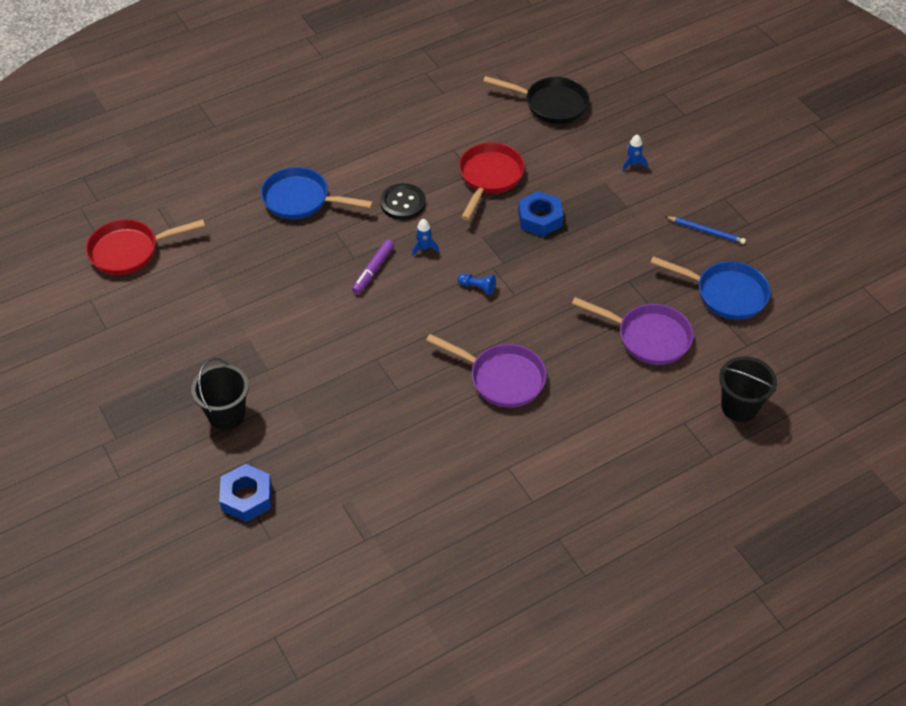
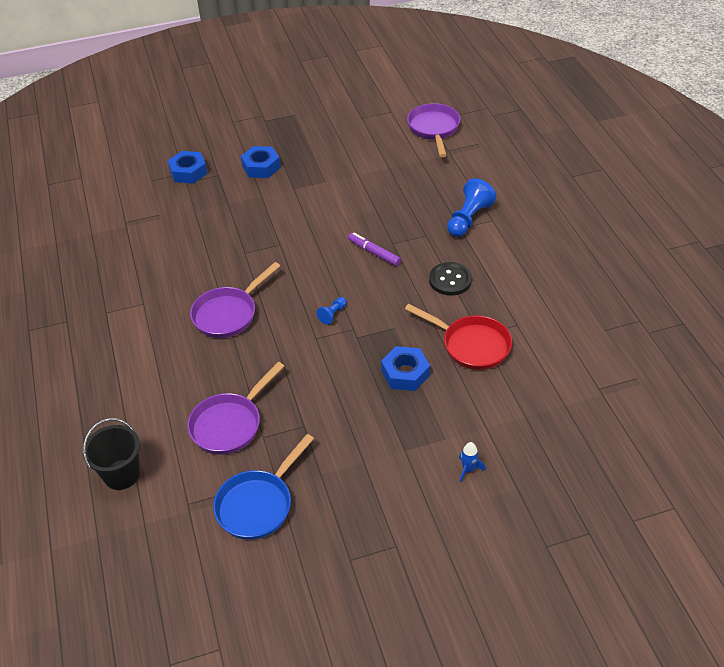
camera: 105 degrees right, 5 degrees down
red pan [86,219,205,275] -> purple pan [407,103,460,157]
black bucket [191,358,249,430] -> blue nut [241,146,281,178]
blue pan [261,167,373,220] -> blue pawn [447,178,496,237]
blue rocket [412,219,439,256] -> none
black pan [483,76,590,124] -> none
blue pencil [665,216,746,244] -> none

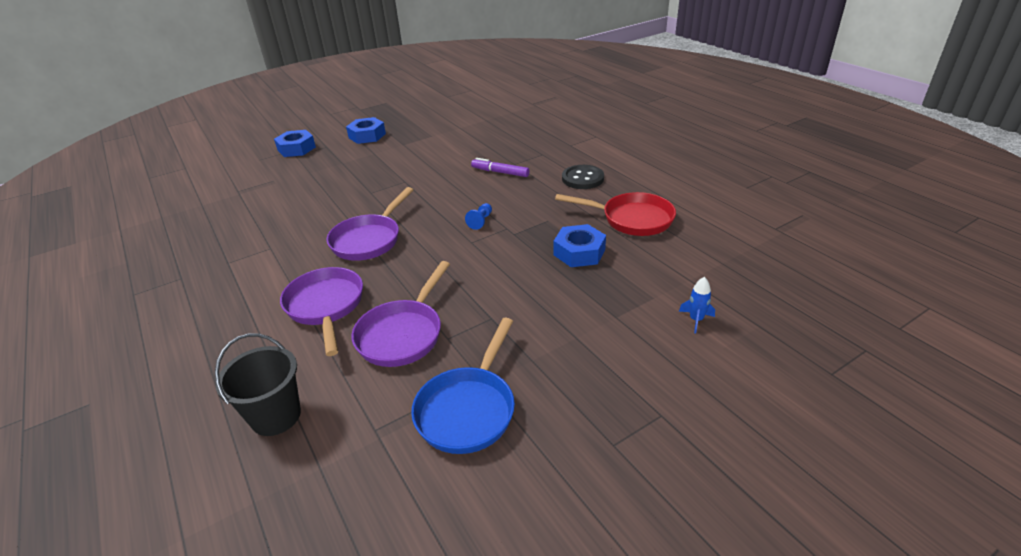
camera: 15 degrees left, 10 degrees down
purple pan [407,103,460,157] -> purple pan moved to [280,267,363,356]
blue pawn [447,178,496,237] -> none

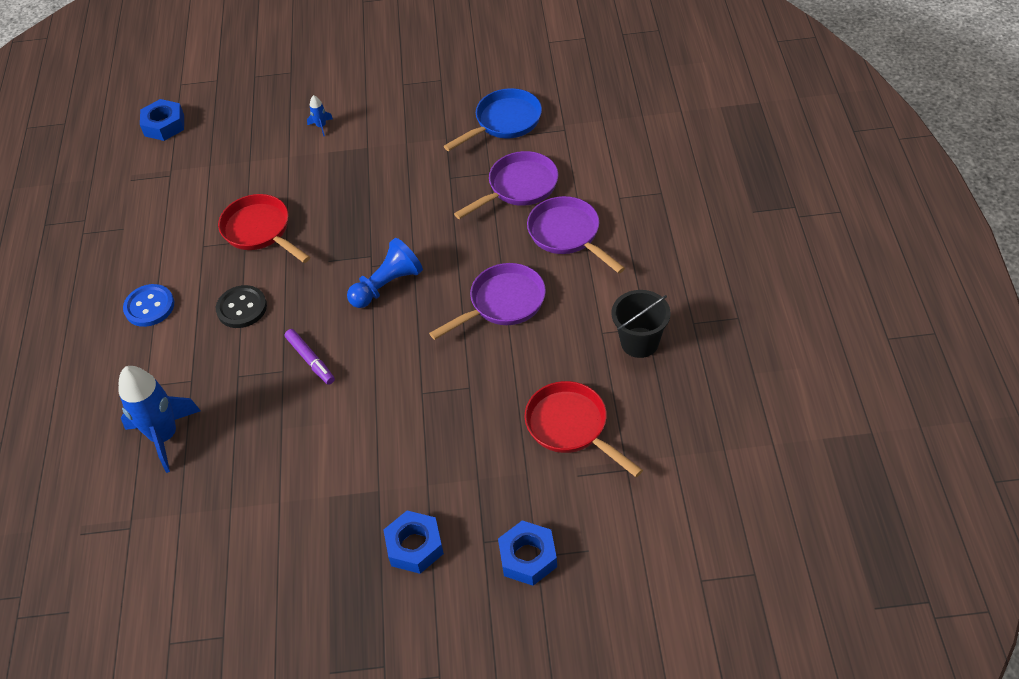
camera: 150 degrees left, 15 degrees up
black bucket [215,333,301,436] -> black bucket moved to [612,290,671,358]
purple pan [280,267,363,356] -> purple pan turned 135 degrees clockwise [527,196,625,274]
blue pawn [465,203,492,230] -> blue pawn [347,238,423,308], size x1.99
blue nut [554,224,606,267] -> blue nut moved to [140,99,184,141]
none -> blue rocket [119,366,201,473]
none -> blue button [123,284,174,327]
none -> red pan [525,381,643,477]

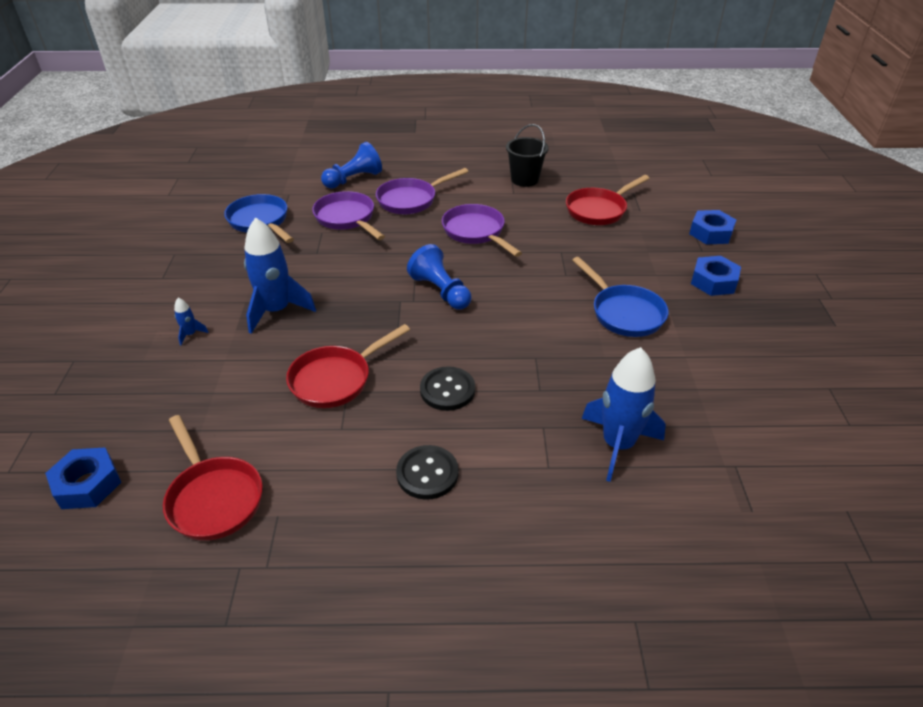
camera: 90 degrees left, 10 degrees down
blue button [123,284,174,327] -> black button [396,445,459,500]
purple marker [285,329,335,385] -> none
none -> red pan [163,415,263,541]
none -> blue rocket [244,217,316,334]
none -> blue pawn [321,142,382,189]
none -> blue pan [572,257,669,337]

